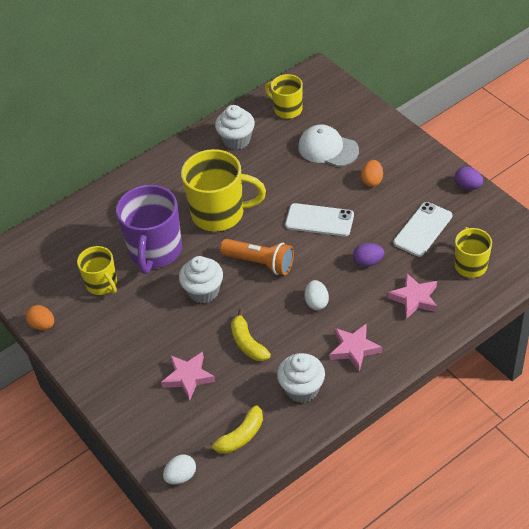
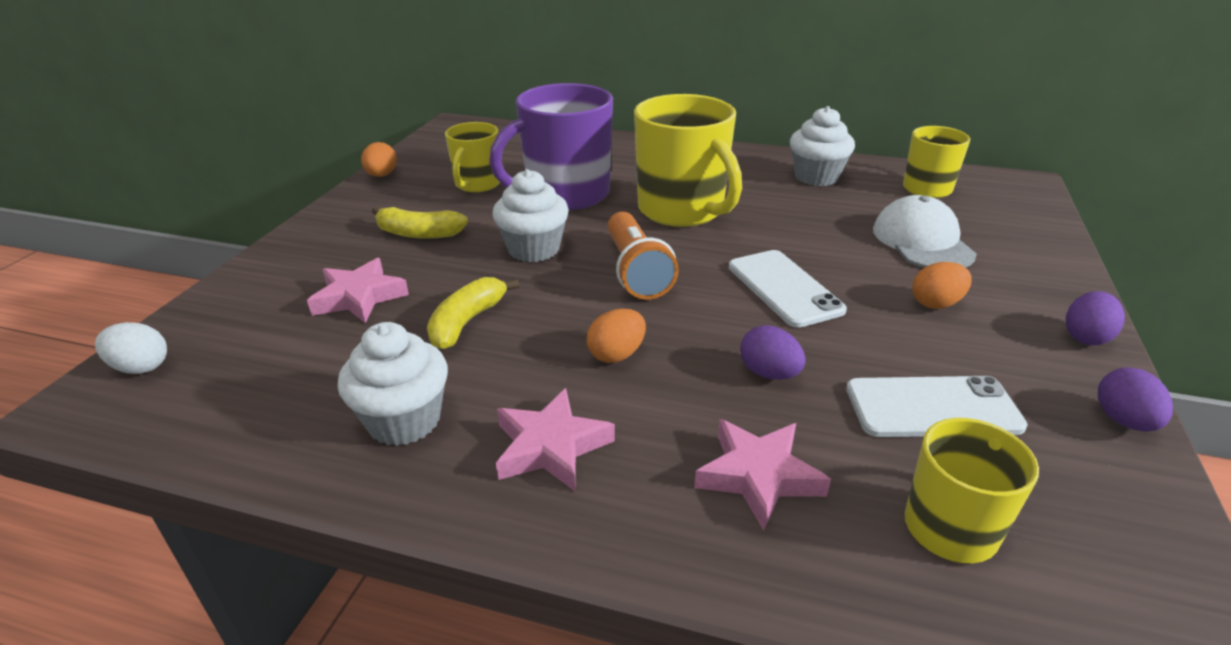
camera: 50 degrees right, 15 degrees down
yellow banana [205,405,263,454] -> yellow banana moved to [372,207,468,239]
white egg [305,280,329,310] -> orange egg [587,309,646,363]
none -> purple egg [1066,291,1125,345]

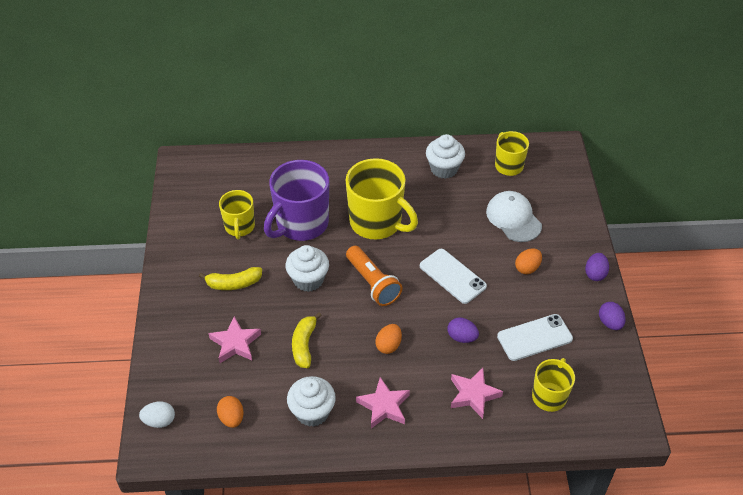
camera: 20 degrees left, 15 degrees up
orange egg [361,142,397,177] -> orange egg moved to [217,396,244,428]

